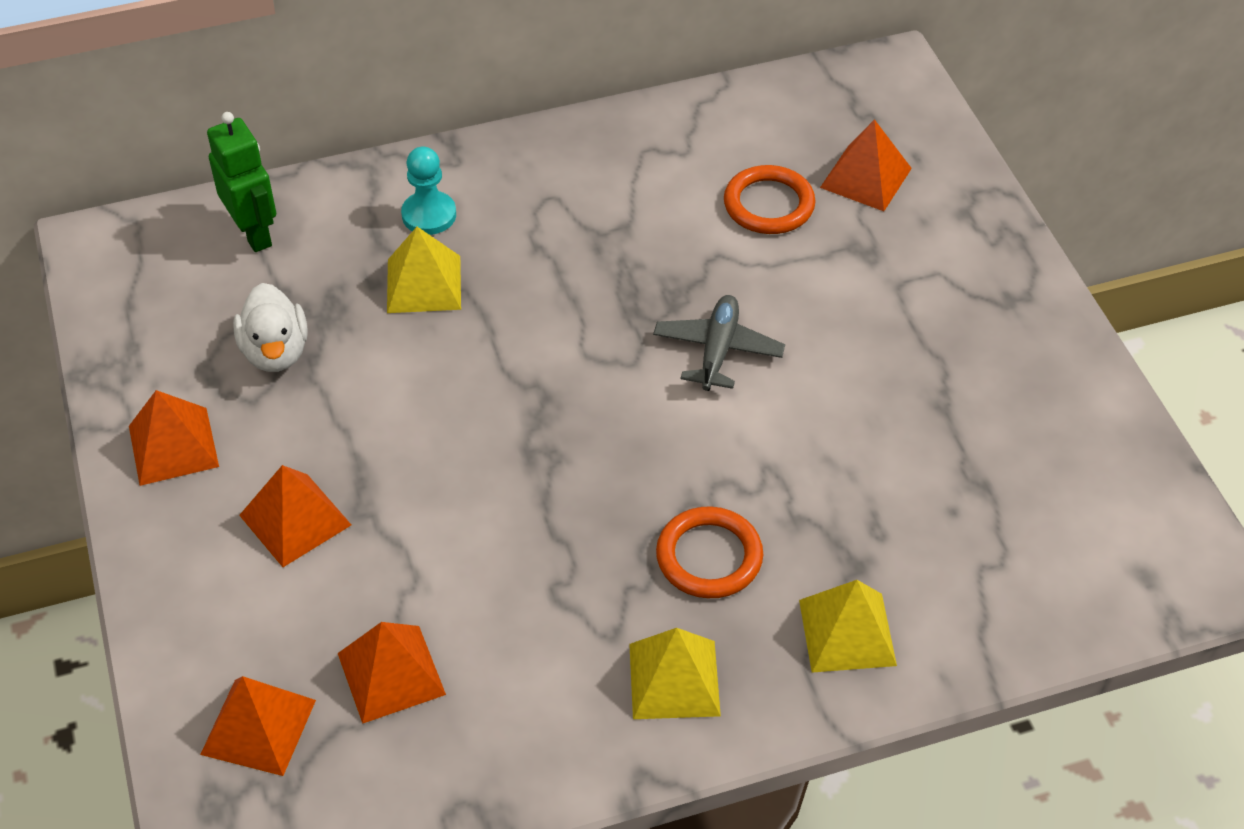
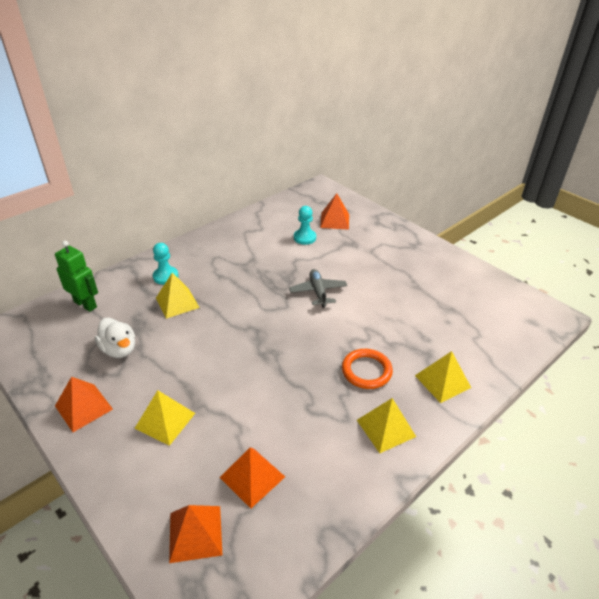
camera: 25 degrees left, 10 degrees down
orange pyramid [239,465,351,567] -> yellow pyramid [134,390,195,446]
orange ring [724,165,815,234] -> turquoise pawn [294,206,316,245]

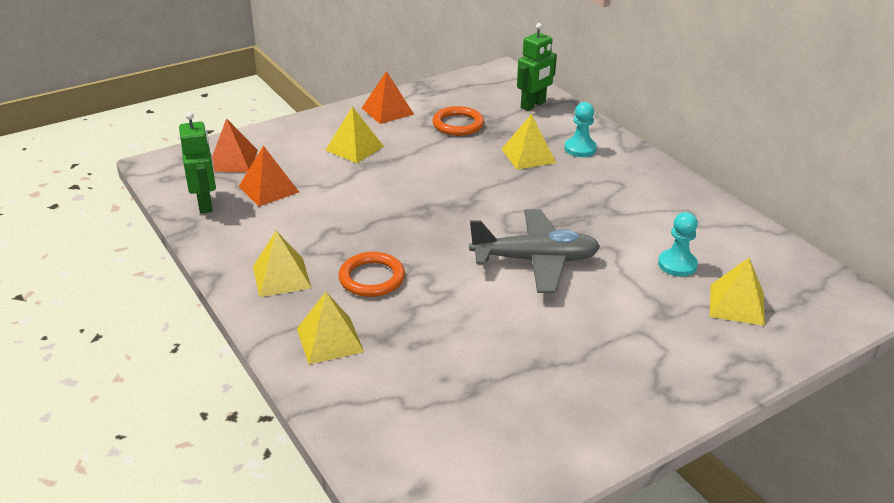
camera: 100 degrees right, 5 degrees down
white duck [95,318,135,358] -> orange ring [432,106,484,136]
grey plane [289,269,347,308] -> grey plane [469,209,600,293], size x1.59
orange pyramid [320,193,349,230] -> yellow pyramid [710,258,765,326]
none -> green robot [179,112,216,214]

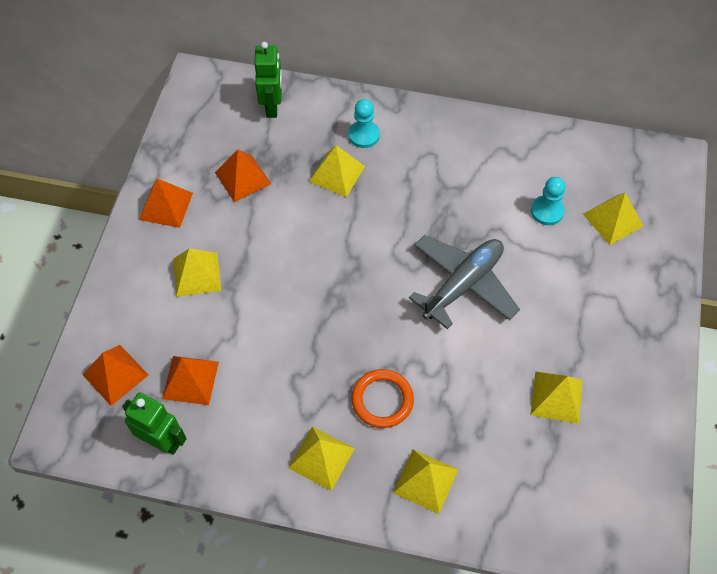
camera: 45 degrees left, 25 degrees up
orange ring [432,106,484,136] -> orange pyramid [215,150,271,202]
none -> yellow pyramid [530,372,583,424]

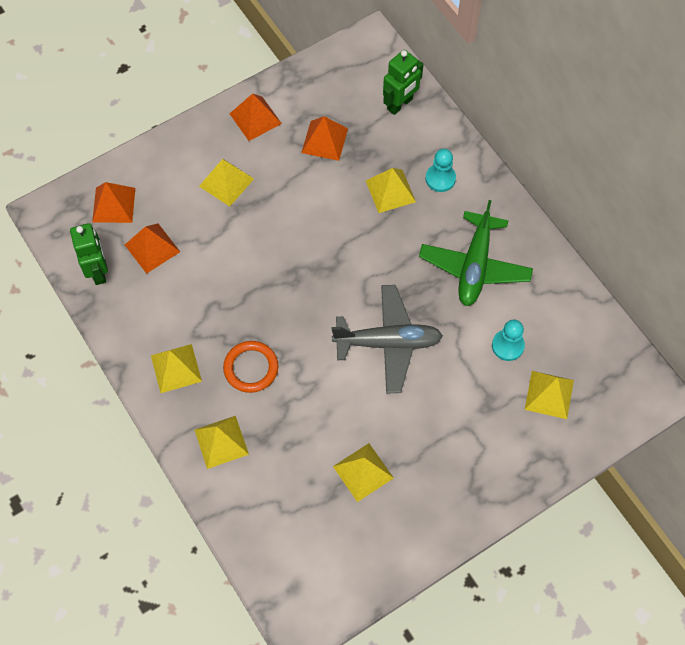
camera: 45 degrees right, 5 degrees up
none -> green plane [419,200,533,306]

